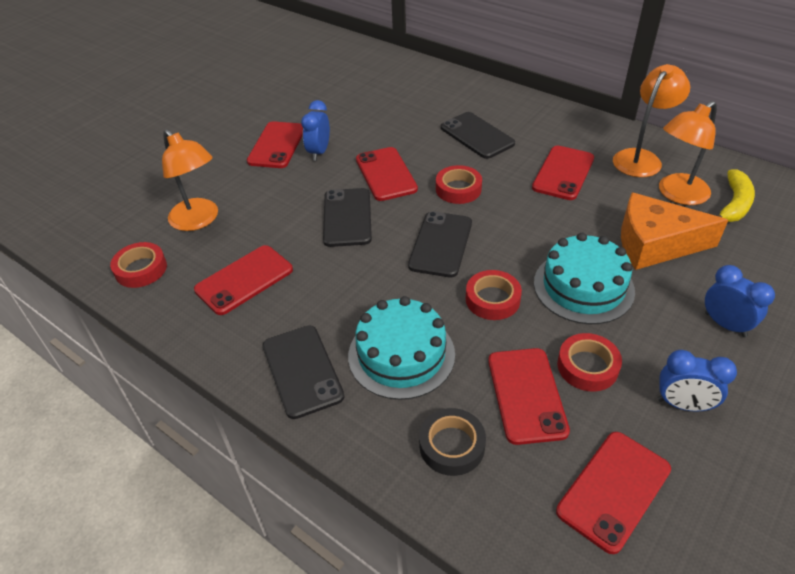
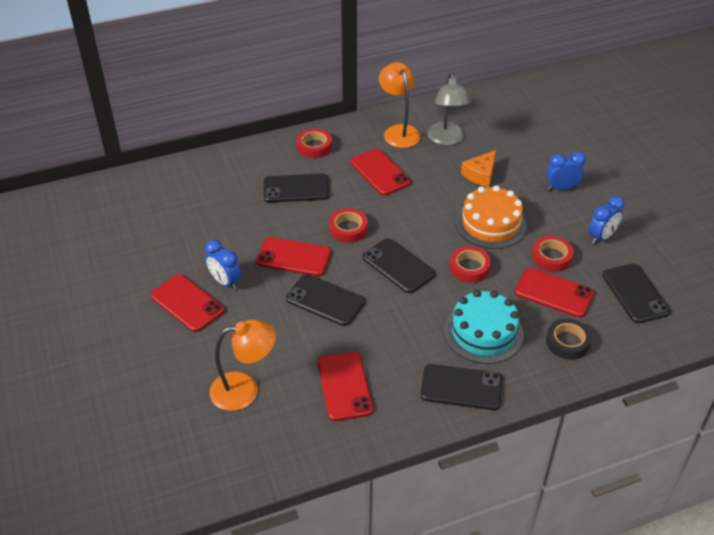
camera: 60 degrees left, 0 degrees up
red tape [110,242,167,288] -> red tape moved to [297,128,332,158]
turquoise cake [534,233,635,324] -> orange cake [456,185,527,249]
red phone [556,432,671,554] -> black phone [602,264,670,323]
orange cheese [621,192,728,270] -> orange cheese [461,150,496,187], size x0.61
orange lamp [659,101,717,205] -> grey lamp [427,72,472,145]
yellow banana [718,170,755,222] -> none

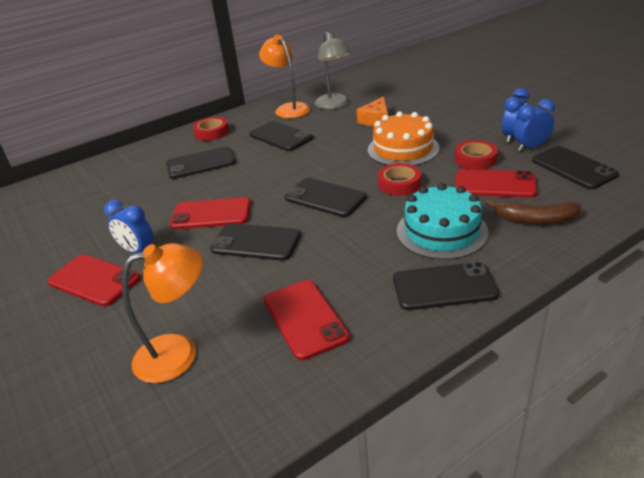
camera: 10 degrees left, 10 degrees down
red tape [329,208,368,243] -> none
red phone [351,149,411,196] -> black phone [249,121,313,151]
blue clock [546,151,586,190] -> blue clock moved to [514,99,555,151]
black tape [546,318,592,360] -> brown banana [486,199,581,225]

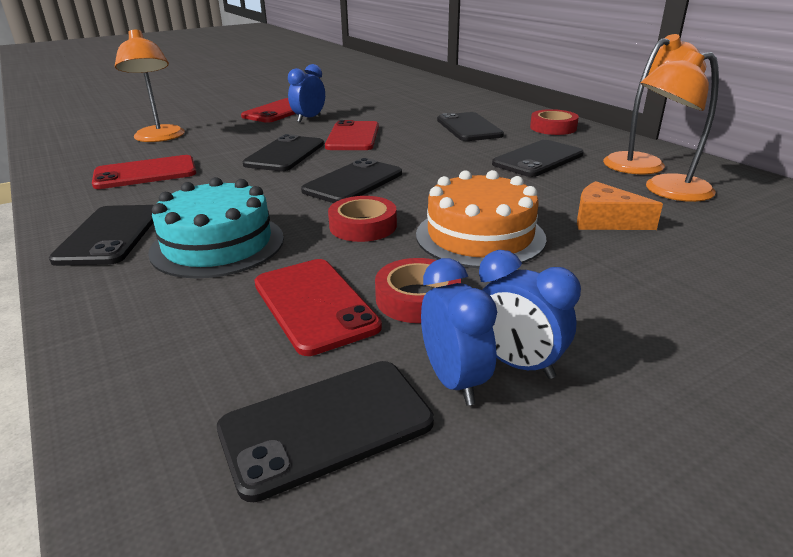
camera: 90 degrees right, 5 degrees down
grey lamp [314,32,352,109] -> orange lamp [641,50,719,202]
red phone [455,169,537,198] -> red phone turned 45 degrees counterclockwise [254,259,382,356]
brown banana [486,199,581,225] -> none

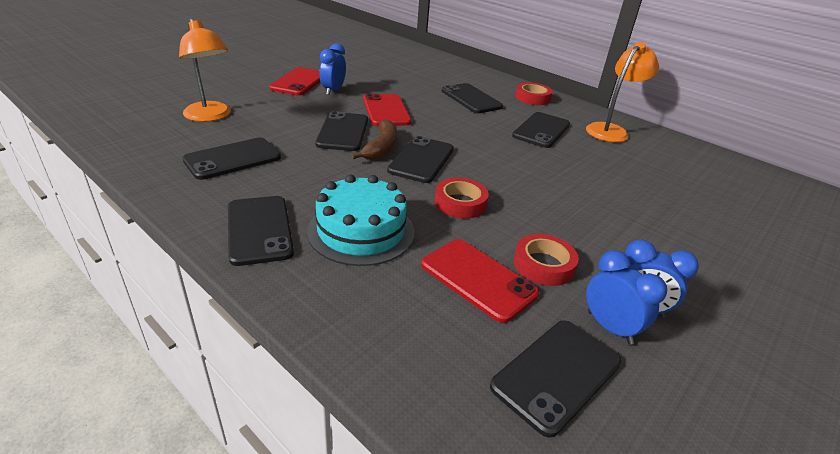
camera: 20 degrees left, 5 degrees up
red phone [92,155,196,189] -> black phone [182,137,281,180]
orange cake [416,170,547,268] -> none
orange cheese [577,181,663,230] -> none
orange lamp [641,50,719,202] -> none
none -> brown banana [351,119,397,160]

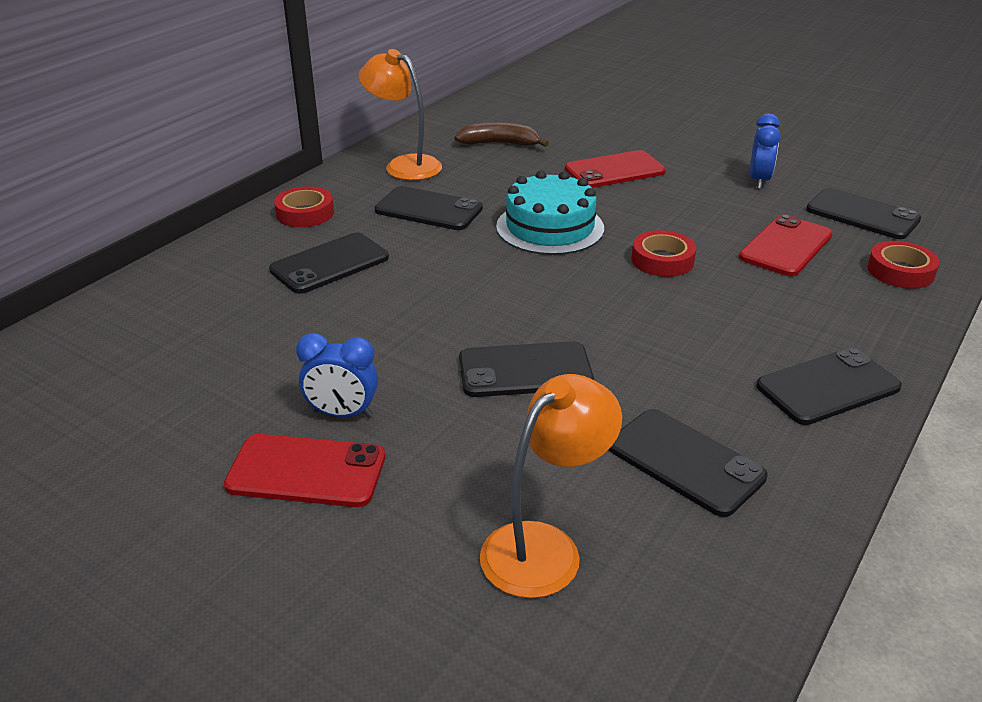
camera: 95 degrees left, 0 degrees up
turquoise cake [307,175,414,266] -> turquoise cake moved to [496,171,604,255]
brown banana [351,119,397,160] -> brown banana moved to [454,122,549,147]
red phone [363,94,411,126] -> red phone moved to [565,150,666,188]
black phone [387,136,454,183] -> none
red tape [514,234,579,286] -> red tape moved to [868,241,940,289]
blue clock [586,250,667,345] -> none

